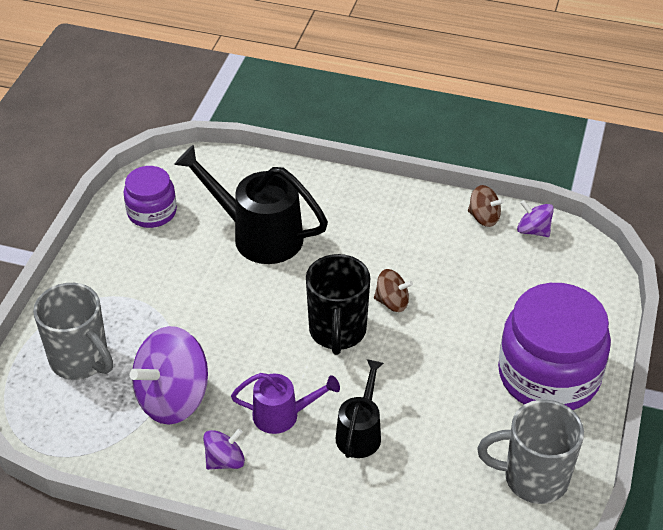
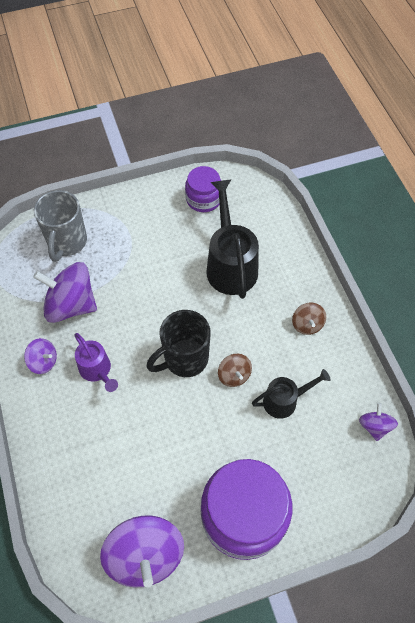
camera: 55 degrees right, 15 degrees up
black watering can [336,359,384,458] -> black watering can moved to [252,369,331,419]
brown spinning top [468,185,504,227] -> brown spinning top moved to [292,303,326,335]
grey mug [477,400,584,504] -> purple spinning top [100,516,184,588]

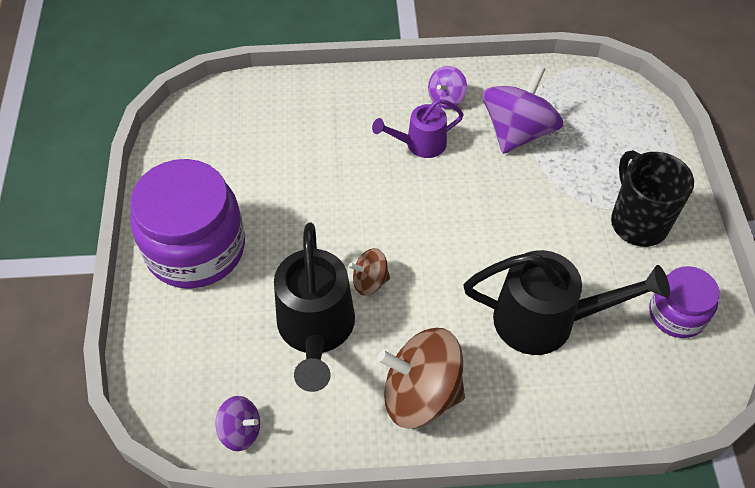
camera: 105 degrees right, 5 degrees down
grey mug [34,190,87,262] -> none
purple spinning top [100,516,184,588] -> none
black mug [146,310,211,377] -> black mug moved to [611,150,694,247]
black watering can [252,369,331,419] -> black watering can [274,222,355,392], size x1.74
brown spinning top [292,303,326,335] -> brown spinning top [377,328,465,429], size x1.98

